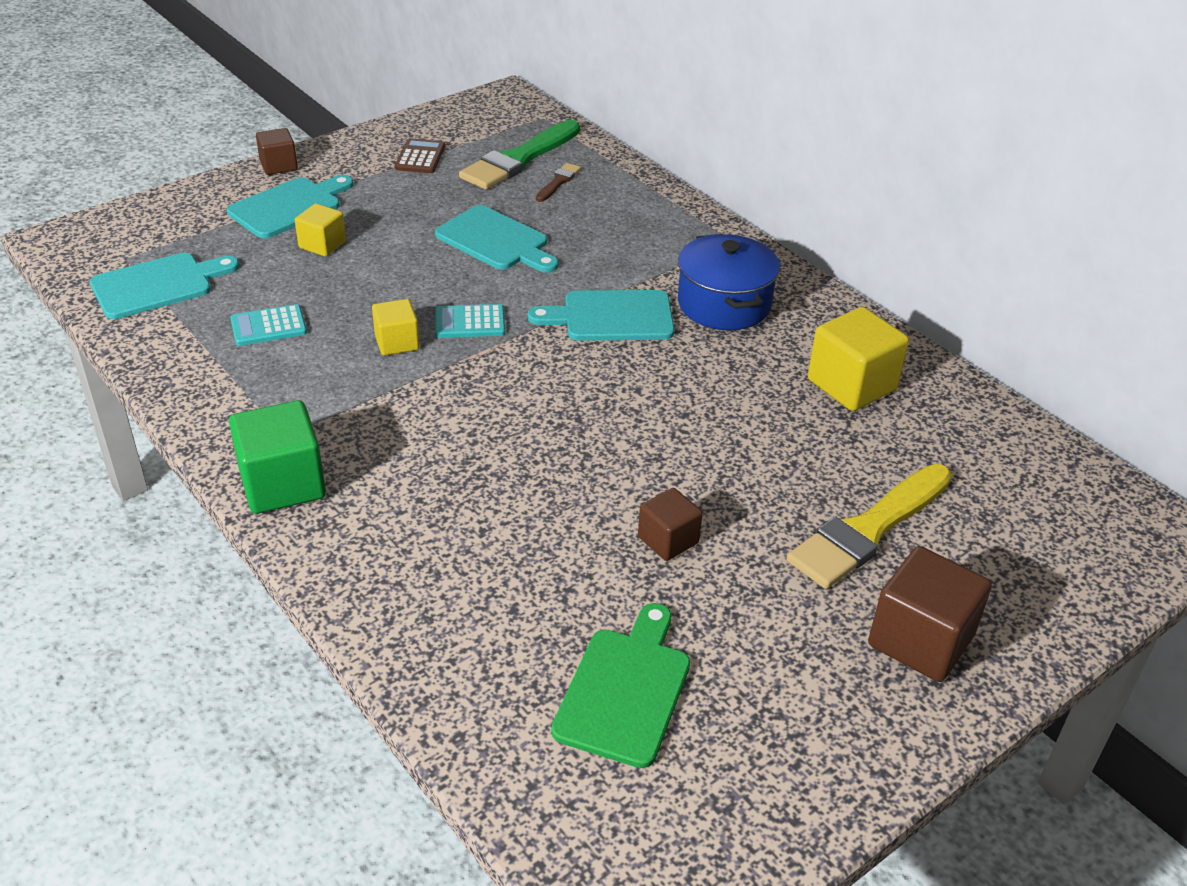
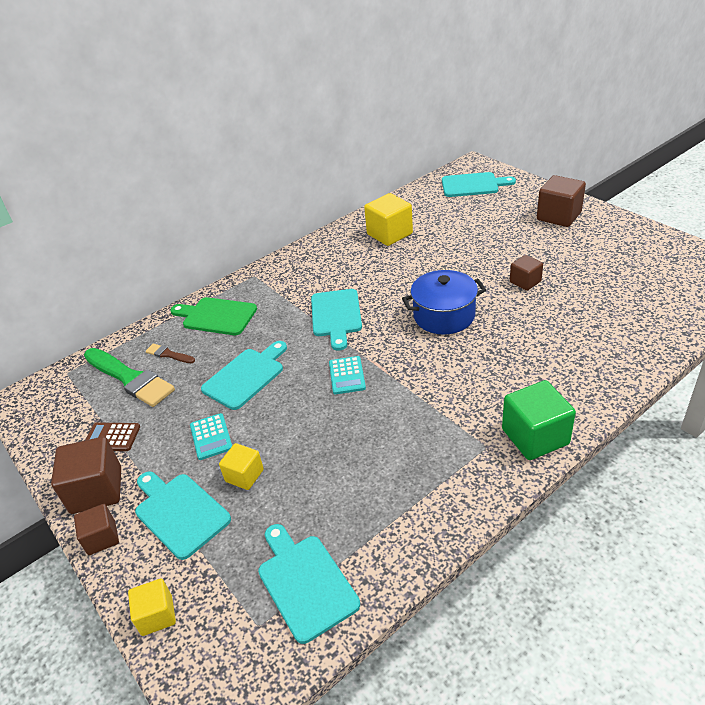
camera: 85 degrees left, 0 degrees up
turquoise calculator [230,304,307,346] -> turquoise calculator moved to [190,413,232,460]
yellow cube [372,299,420,356] -> yellow cube moved to [128,578,176,636]
green cutting board [551,603,690,768] -> green cutting board moved to [171,297,257,335]
blue pot [678,234,780,330] -> blue pot moved to [402,270,486,334]
yellow brush [787,464,952,589] -> none
none -> brown cube [51,437,121,514]
none -> turquoise cutting board [442,172,516,197]

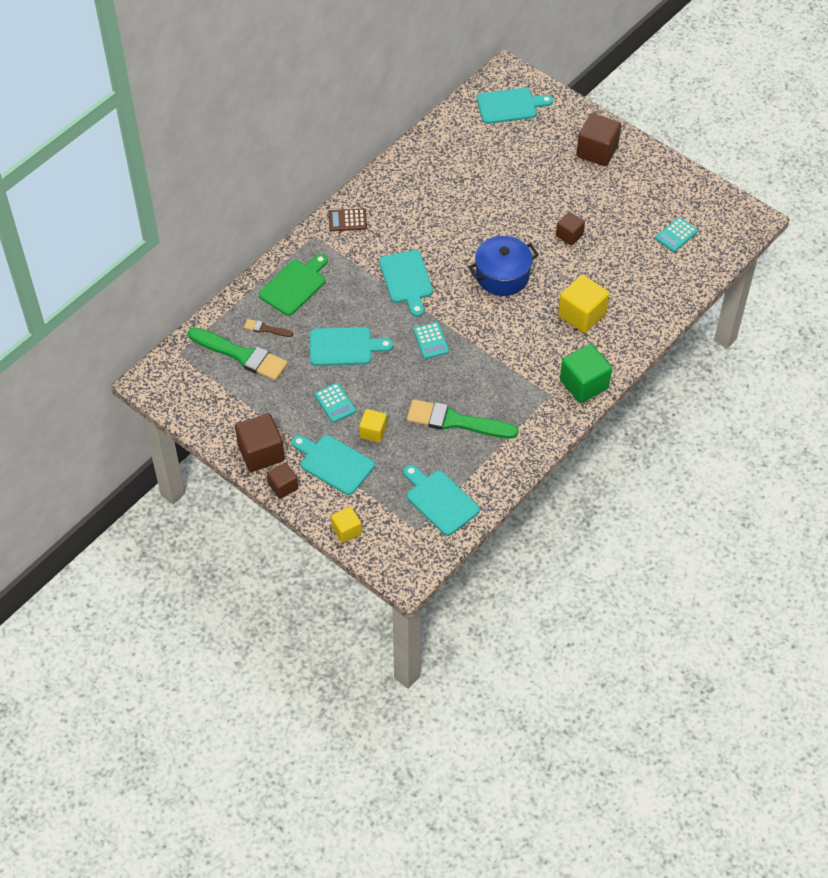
camera: 15 degrees left, 15 degrees up
brown calculator [85,423,140,451] -> brown calculator moved to [329,208,367,231]
green cutting board [171,297,257,335] -> green cutting board turned 120 degrees clockwise [259,254,328,316]
turquoise cutting board [201,341,287,410] -> turquoise cutting board turned 60 degrees clockwise [310,327,393,366]
yellow cube [364,193,413,246] -> yellow cube moved to [558,275,609,333]
none -> green brush [407,399,518,438]
none -> turquoise calculator [655,217,698,252]

